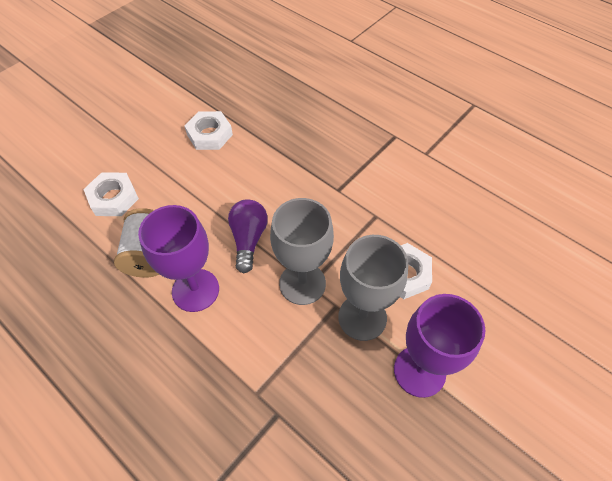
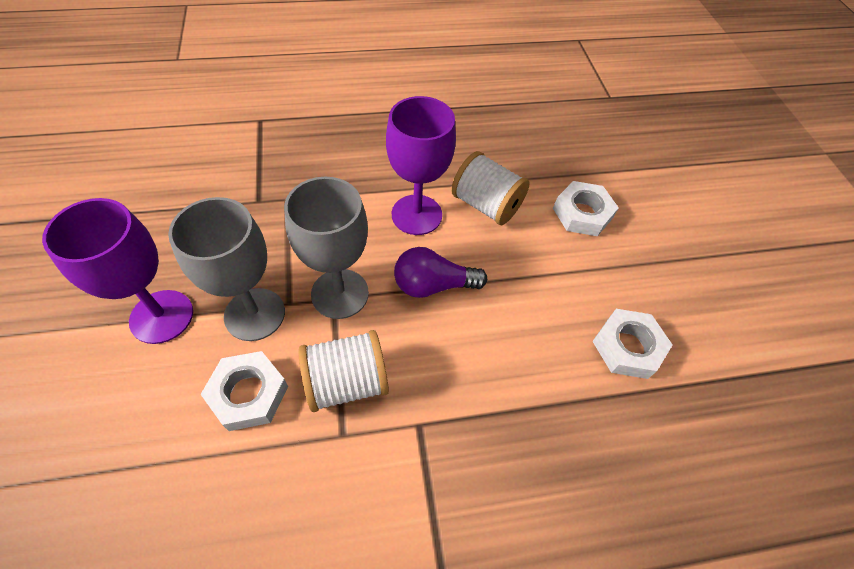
camera: 125 degrees right, 0 degrees up
purple light bulb [228,200,268,273] -> purple light bulb turned 135 degrees clockwise [394,247,487,298]
none -> white spool [298,330,389,412]

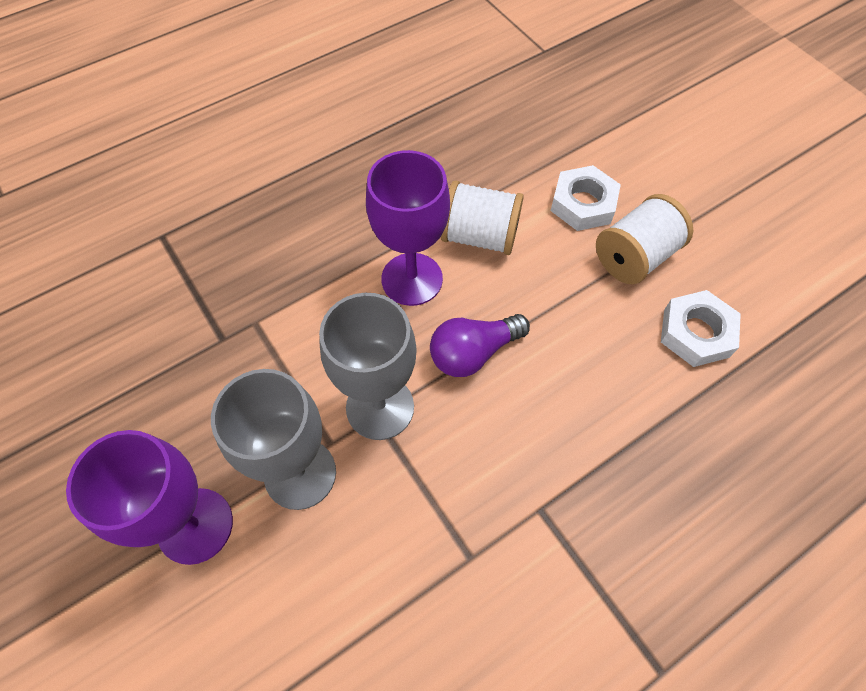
camera: 20 degrees left, 5 degrees up
white nut [201,351,288,431] -> none
white spool [298,330,389,412] -> white spool moved to [596,194,693,284]

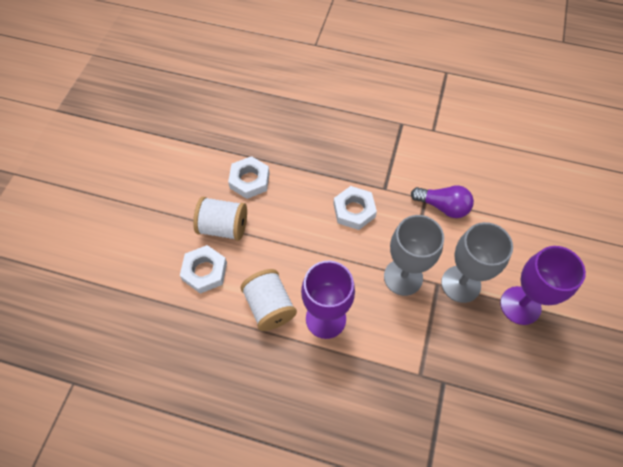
camera: 130 degrees left, 0 degrees up
purple light bulb [430,314,530,377] -> purple light bulb moved to [411,185,474,218]
none -> white nut [333,186,377,230]

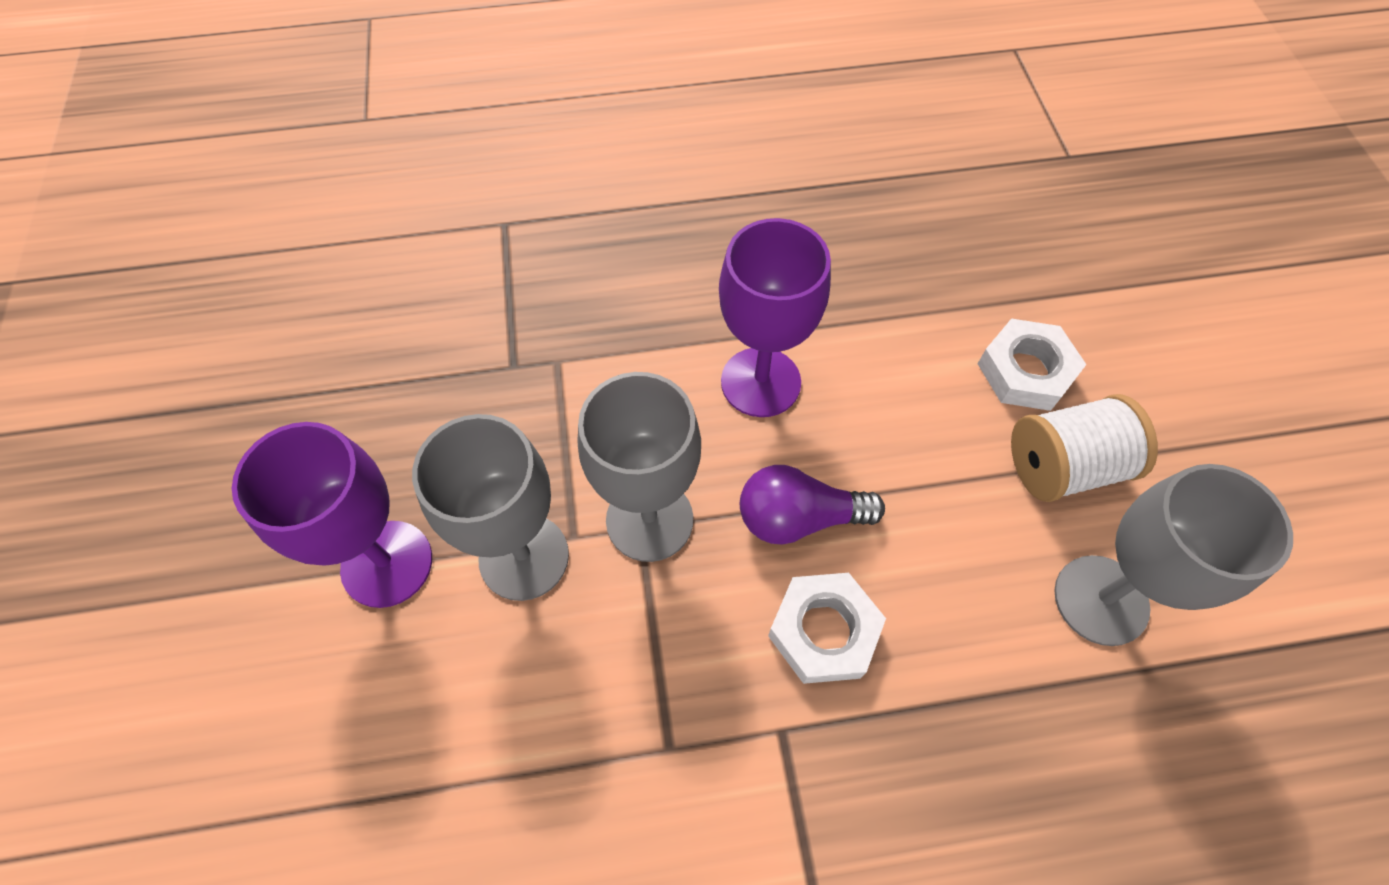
camera: 155 degrees right, 0 degrees up
white nut [228,156,269,199] -> grey goblet [1054,464,1293,646]
white spool [241,269,297,331] -> none
purple light bulb [411,185,474,218] -> purple light bulb moved to [740,465,885,544]

